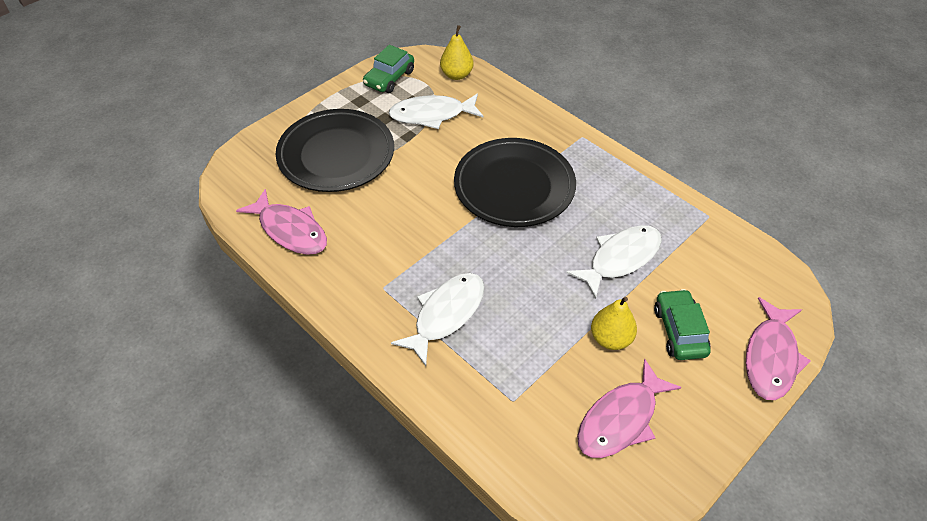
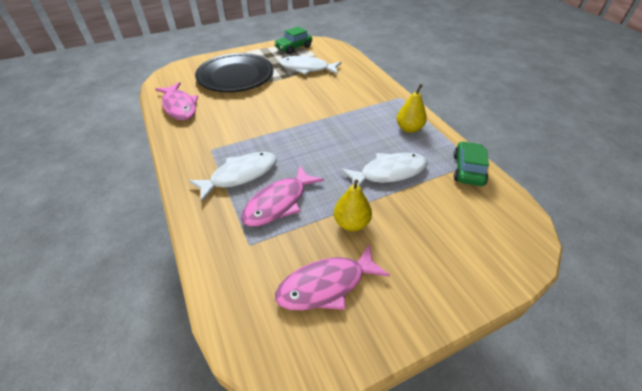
camera: 20 degrees right, 5 degrees down
yellow pear [440,25,474,80] -> yellow pear moved to [397,84,427,133]
black plate [454,138,576,227] -> none
green car [654,289,710,360] -> green car moved to [454,141,489,186]
pink fish [746,297,811,400] -> pink fish moved to [241,165,324,227]

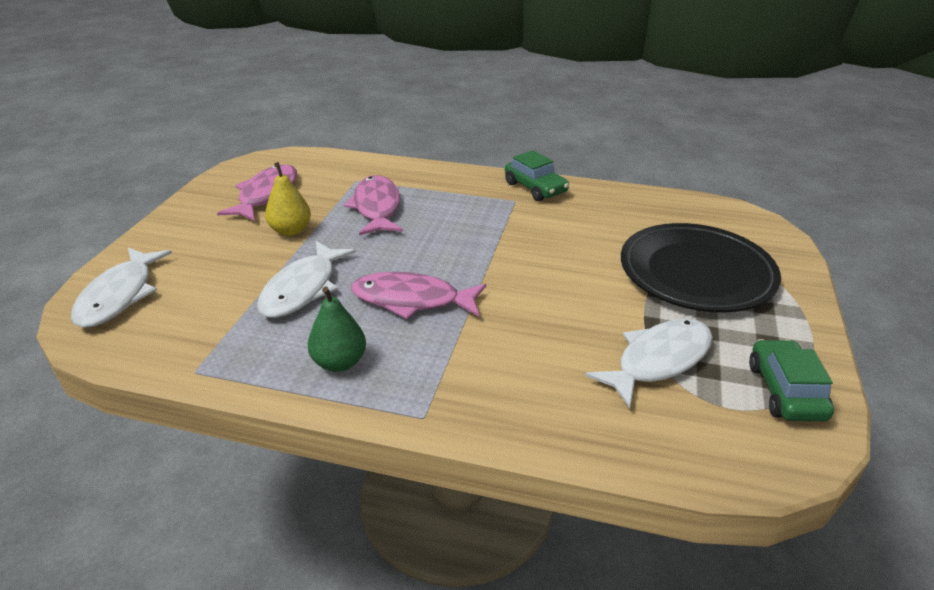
camera: 130 degrees right, 10 degrees down
pink fish [155,82,198,120] -> pink fish moved to [351,272,486,319]
white fish [189,152,277,202] -> white fish moved to [71,248,172,328]
yellow pear [397,84,427,133] -> green pear [307,287,366,372]
green car [454,141,489,186] -> green car moved to [505,150,569,201]

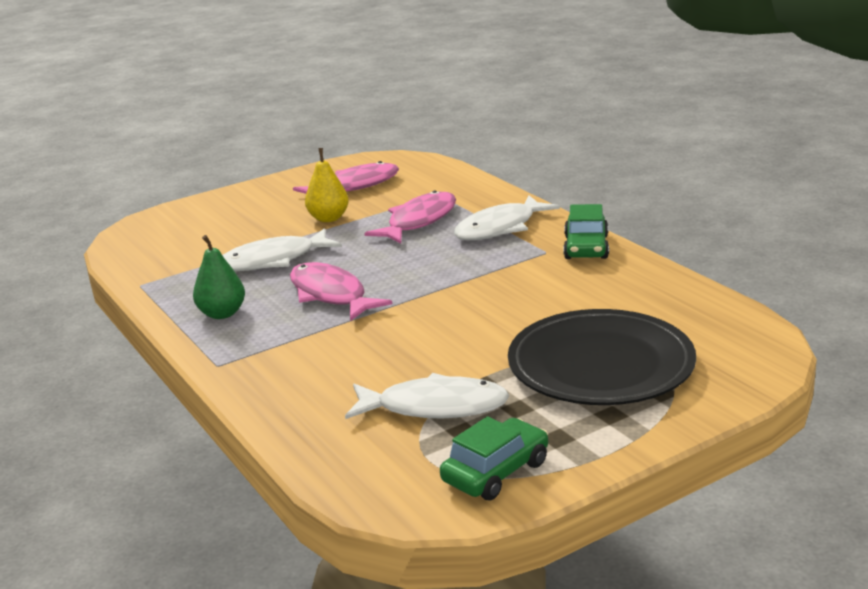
camera: 45 degrees right, 10 degrees down
white fish [71,248,172,328] -> white fish moved to [454,195,560,240]

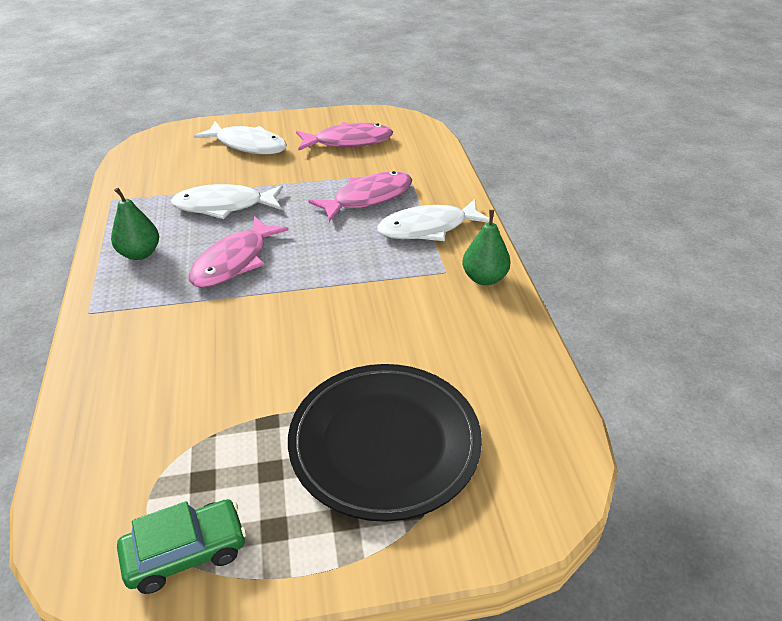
camera: 20 degrees right, 15 degrees up
pink fish [290,262,392,321] -> pink fish turned 135 degrees counterclockwise [188,216,289,288]
yellow pear [305,148,349,222] -> none
white fish [345,373,509,419] -> white fish moved to [194,121,287,154]
green car [563,204,609,259] -> green pear [462,210,511,285]

